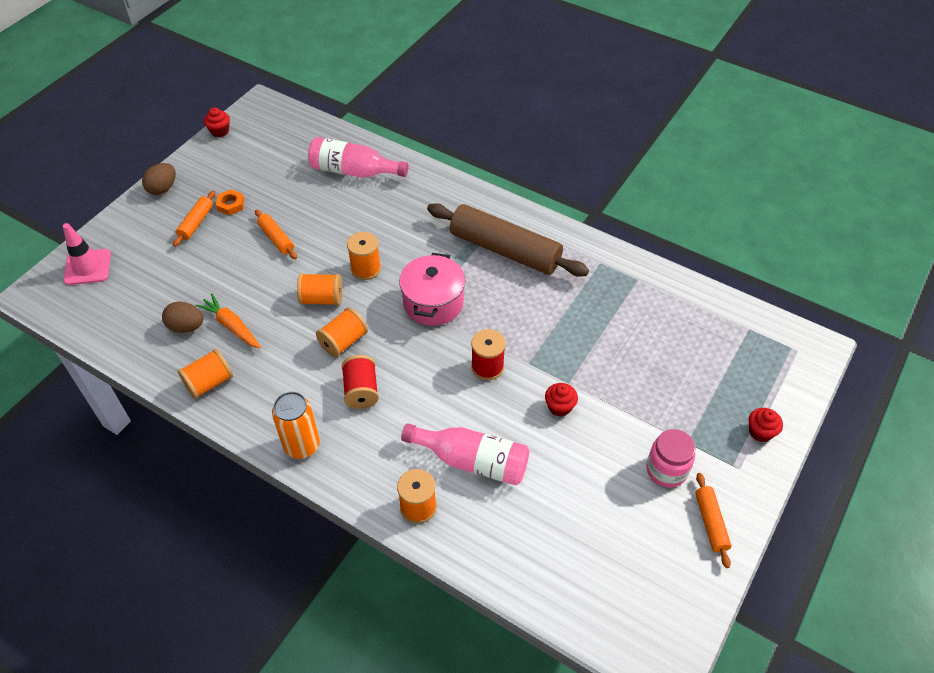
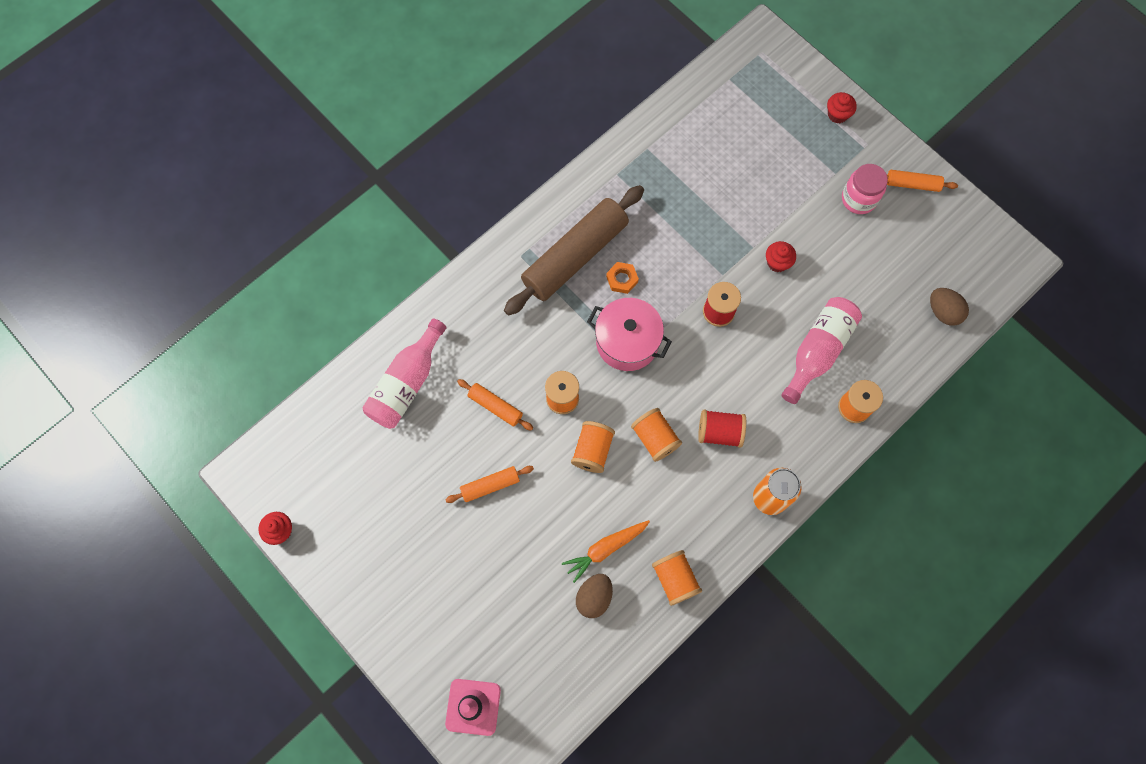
camera: 75 degrees left, 20 degrees up
brown egg [142,163,176,195] -> brown egg moved to [930,288,969,326]
orange rolling pin [173,191,215,247] -> orange rolling pin moved to [457,379,533,431]
orange nut [216,189,244,216] -> orange nut moved to [606,262,639,294]

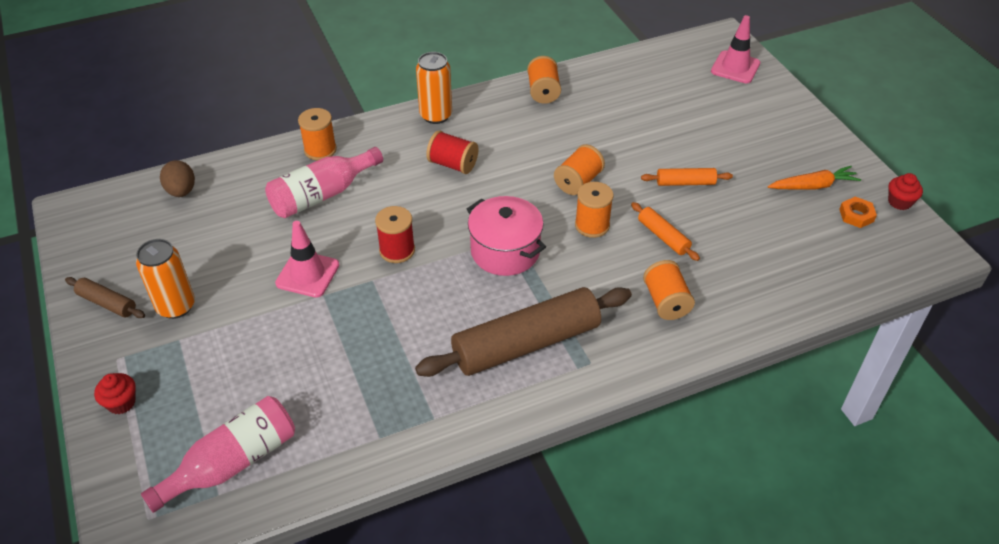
camera: 160 degrees left, 25 degrees down
pink bottle [362,318,447,429] -> pink bottle moved to [141,396,295,513]
orange carrot [562,520,650,583] -> orange carrot moved to [768,166,861,190]
brown egg [576,574,613,618] -> none
orange nut [606,262,639,294] -> orange nut moved to [839,197,877,228]
orange spool [631,408,682,462] -> orange spool moved to [643,260,695,320]
red cupcake [766,241,796,272] -> pink traffic cone [275,221,339,297]
pink jar [842,164,888,214] -> orange can [136,239,195,319]
orange rolling pin [887,170,958,192] -> brown rolling pin [65,277,145,318]

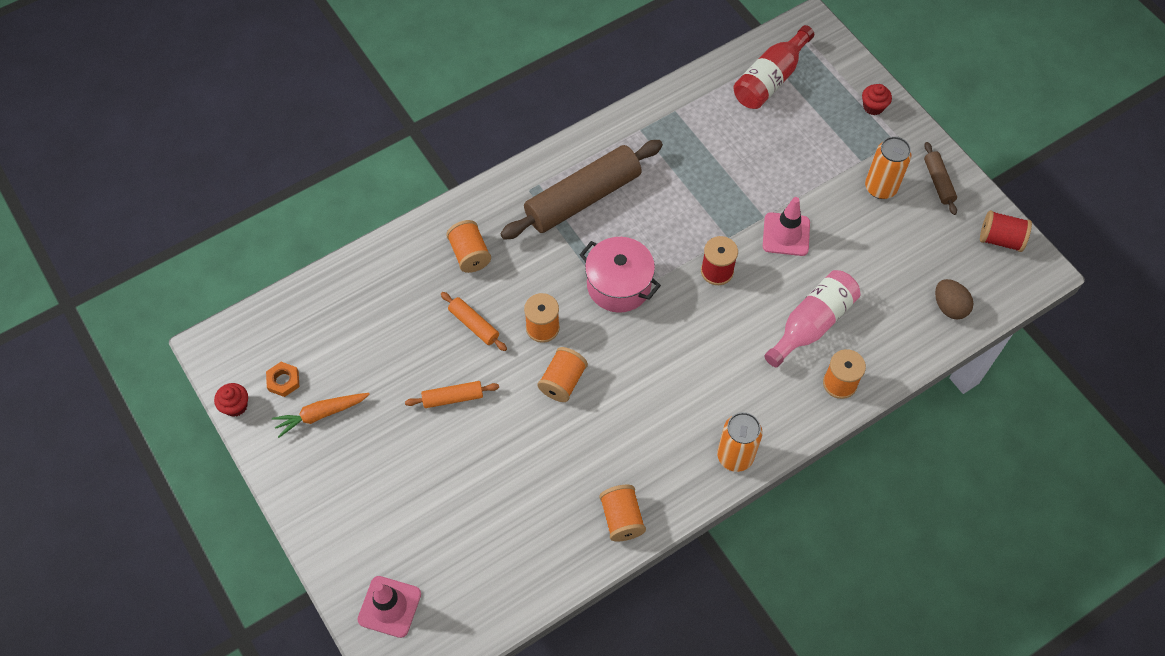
camera: 170 degrees right, 15 degrees up
brown rolling pin [65,277,145,318] -> brown rolling pin turned 60 degrees clockwise [924,142,957,215]
pink bottle [141,396,295,513] -> red bottle [733,25,814,109]
red spool [426,130,478,174] -> red spool moved to [980,210,1032,252]

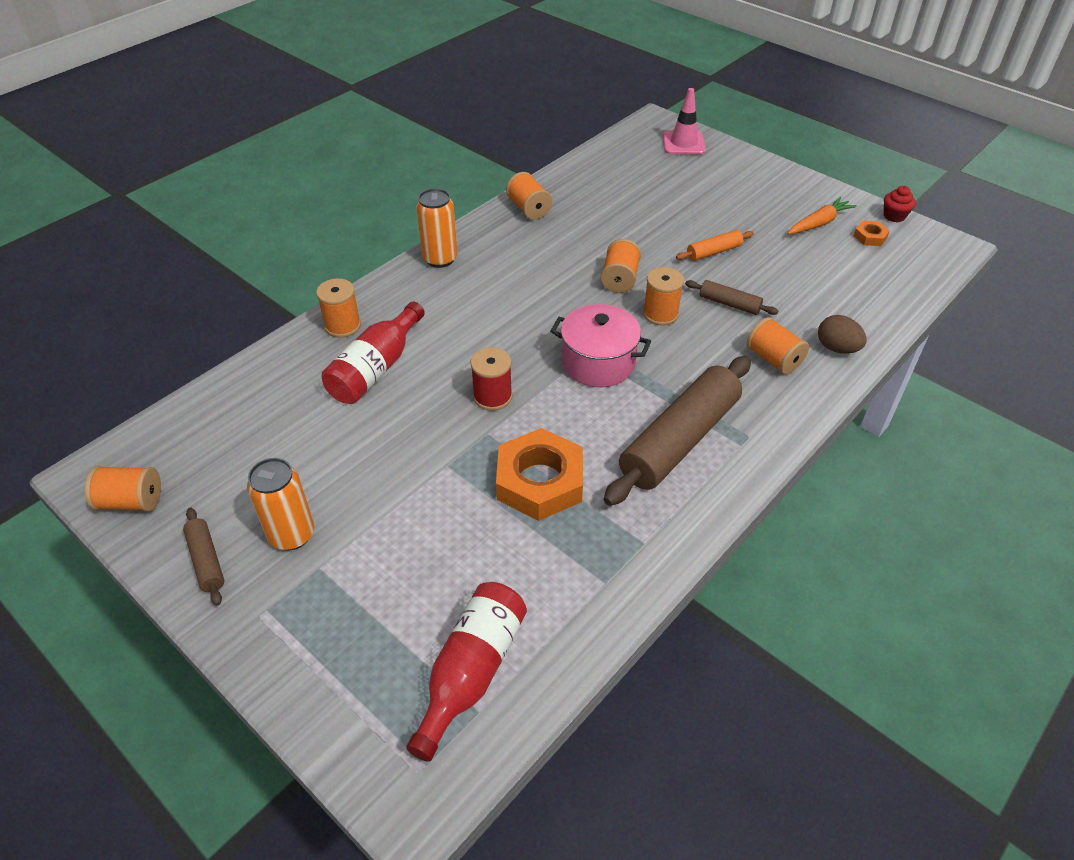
camera: 165 degrees right, 15 degrees down
orange rolling pin [441,292,507,351] -> brown rolling pin [685,280,778,315]
pink traffic cone [763,197,810,256] -> none
pink bottle [764,270,860,367] -> red bottle [322,302,425,404]
red cupcake [862,84,892,115] -> none
brown egg [935,279,973,320] -> brown egg moved to [818,315,867,354]
red spool [980,210,1032,252] -> orange spool [85,466,161,512]
none -> orange nut [496,428,583,521]

